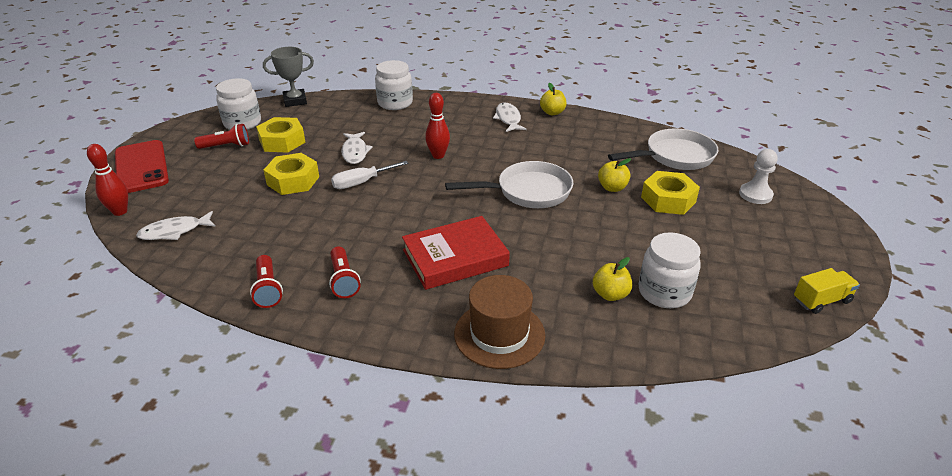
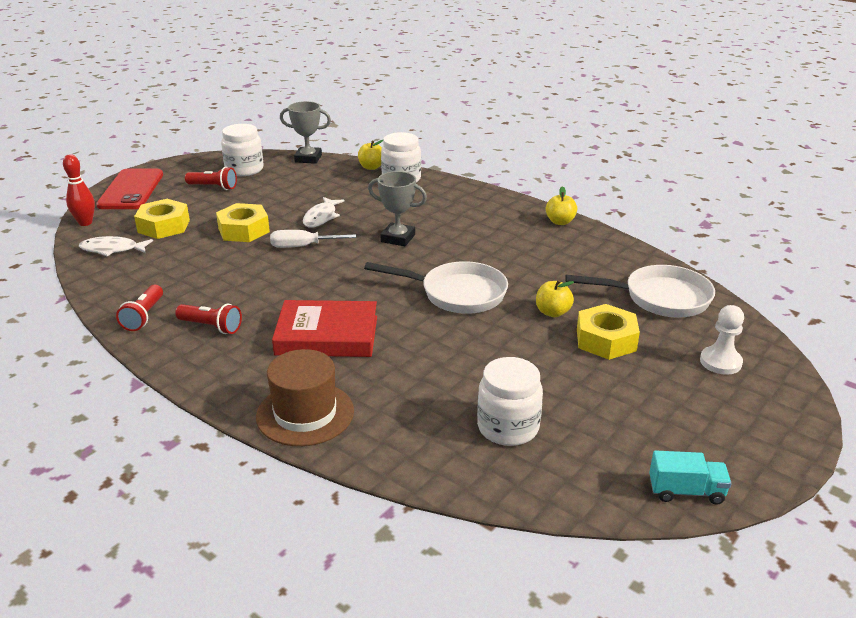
camera: 25 degrees right, 5 degrees down
yellow nut [256,117,306,153] -> yellow nut moved to [134,199,190,239]
red flashlight [329,246,360,298] -> red flashlight turned 75 degrees counterclockwise [175,304,242,334]
red bowling pin [425,93,450,159] -> grey trophy [368,171,427,246]
white fish [493,102,527,132] -> none
yellow apple [593,257,632,301] -> yellow apple moved to [358,140,383,170]
yellow truck [794,268,860,314] -> turquoise truck [649,450,732,505]

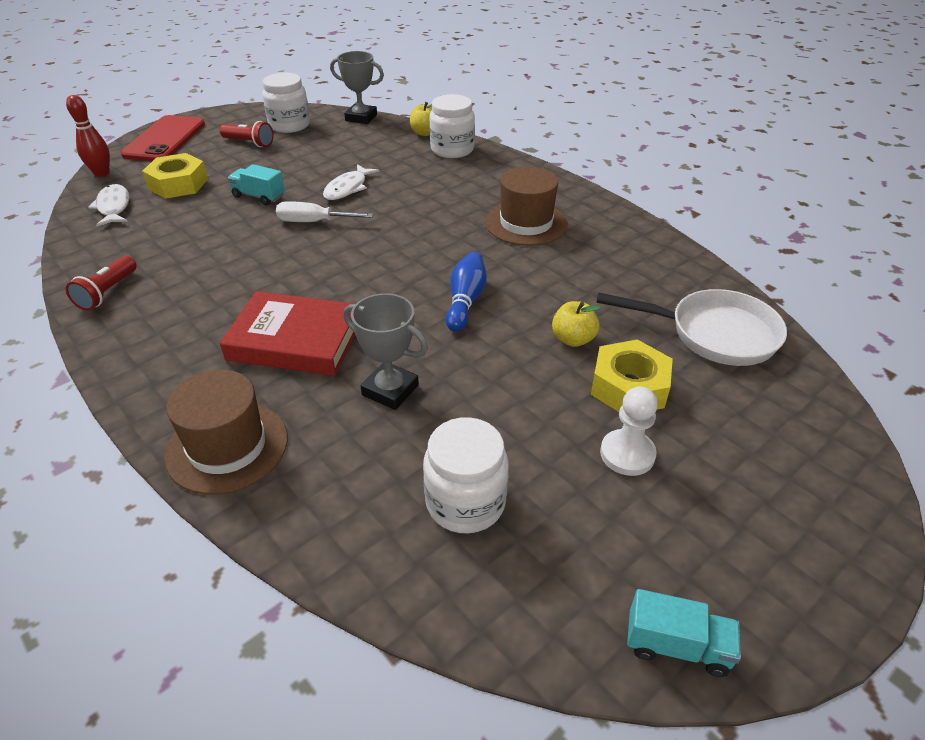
camera: 10 degrees right, 10 degrees up
white fish [79,236,153,256] -> white fish turned 60 degrees clockwise [88,184,129,226]
red flashlight [175,304,242,334] -> none
yellow nut [216,203,270,242] -> turquoise truck [228,164,285,205]
white pan [364,261,508,314] -> blue bowling pin [446,252,486,332]
grey trophy [368,171,427,246] -> grey trophy moved to [344,293,428,410]
yellow apple [546,186,577,225] -> none
white pawn [700,305,744,375] -> white pawn moved to [600,387,658,476]
none -> brown hat [485,166,568,246]

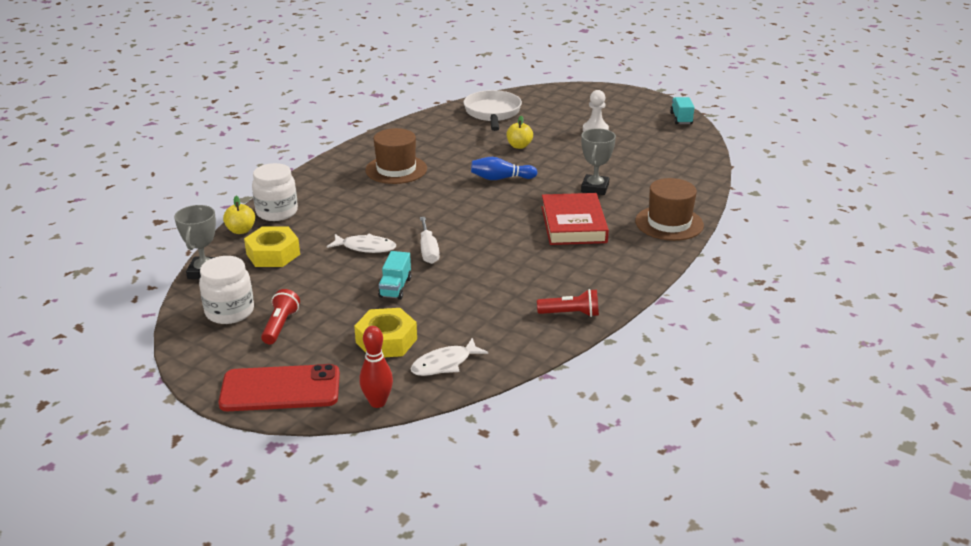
camera: 105 degrees left, 10 degrees down
white jar [423,417,509,533] -> none
yellow nut [591,339,673,412] -> yellow nut moved to [244,227,300,267]

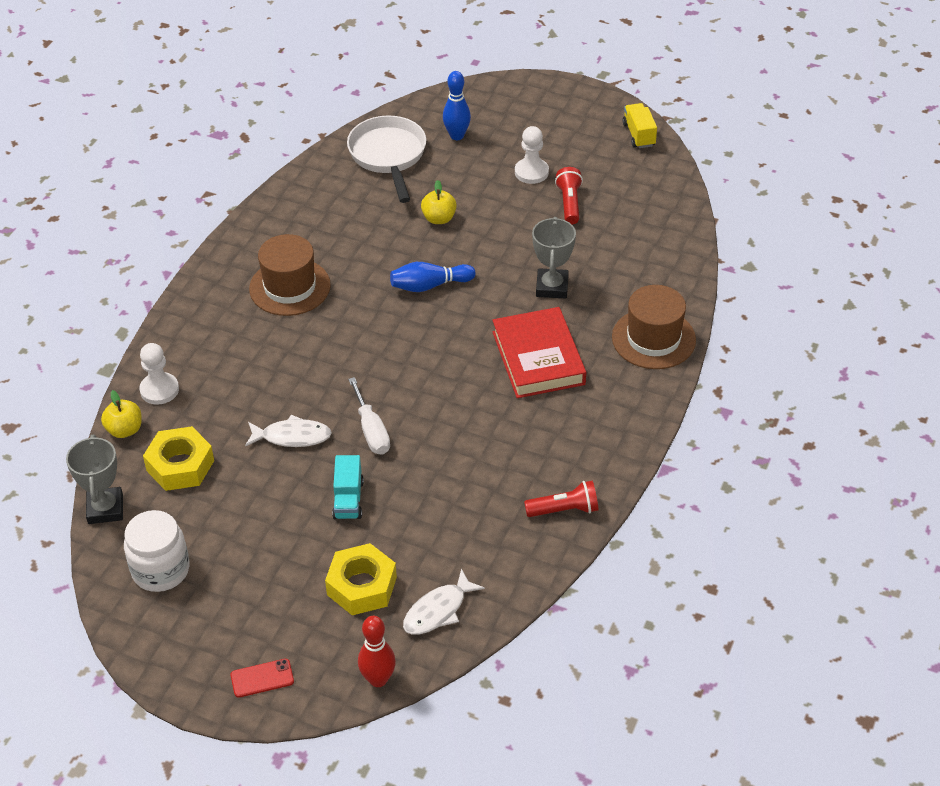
camera: 10 degrees left, 15 degrees up
red phone [218,364,340,411] -> red phone [231,659,294,698], size x0.45
white jar [252,163,298,221] -> white pawn [139,343,179,405]
red flashlight [261,289,300,344] -> red flashlight moved to [555,167,583,224]
turquoise truck [670,97,694,124] -> yellow truck [622,103,657,148]
none -> blue bowling pin [443,71,471,140]

